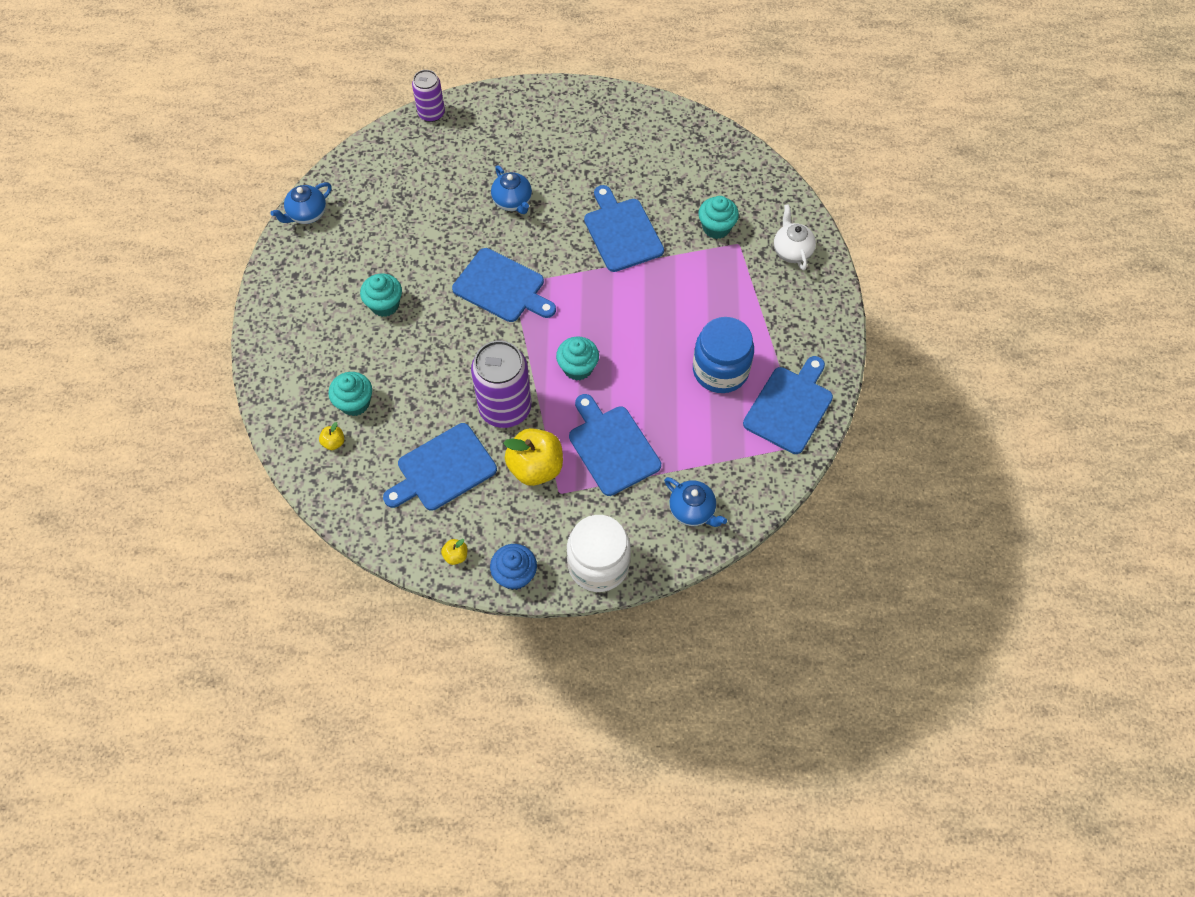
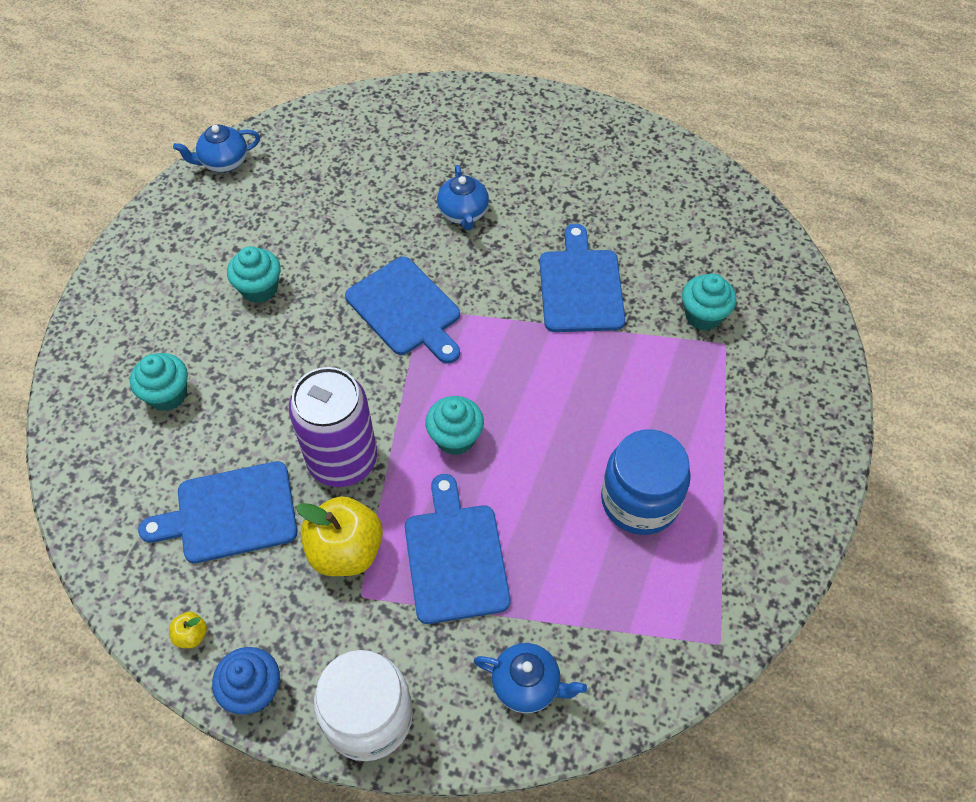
camera: 20 degrees right, 5 degrees down
yellow apple [319,422,344,450] -> none
purple can [412,70,445,122] -> none
blue teapot [664,477,727,527] -> blue teapot turned 45 degrees counterclockwise [474,643,587,713]
blue cutting board [743,356,833,454] -> none
white teapot [774,204,816,271] -> none

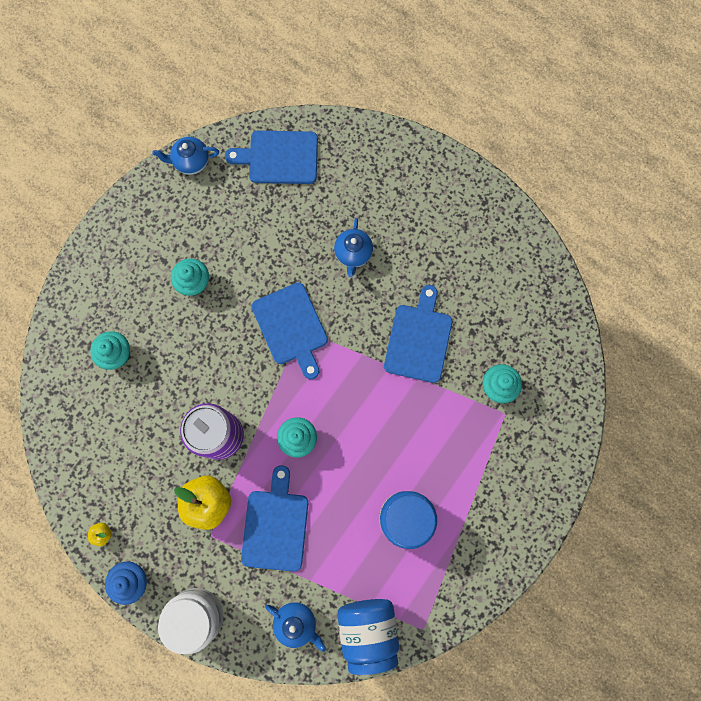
camera: 15 degrees right, 20 degrees up
blue cutting board [138,461,297,563] -> blue cutting board moved to [225,131,318,184]
none -> blue jar [337,599,399,675]

